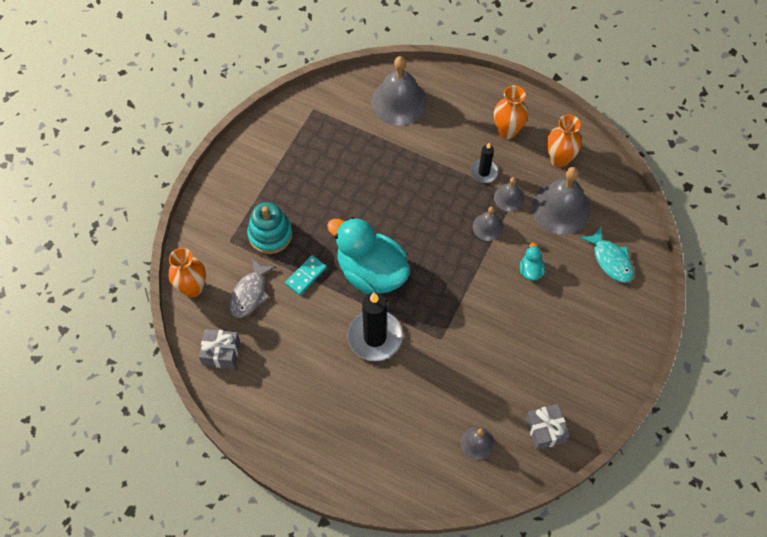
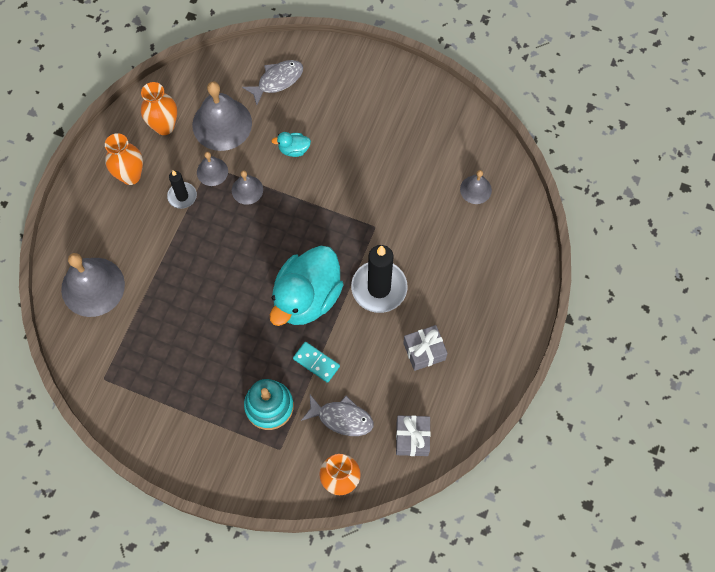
camera: 95 degrees left, 5 degrees up
grey gift [526,404,570,450] -> grey gift moved to [403,325,447,371]
turquoise fish [580,226,634,283] -> grey fish [242,60,303,105]

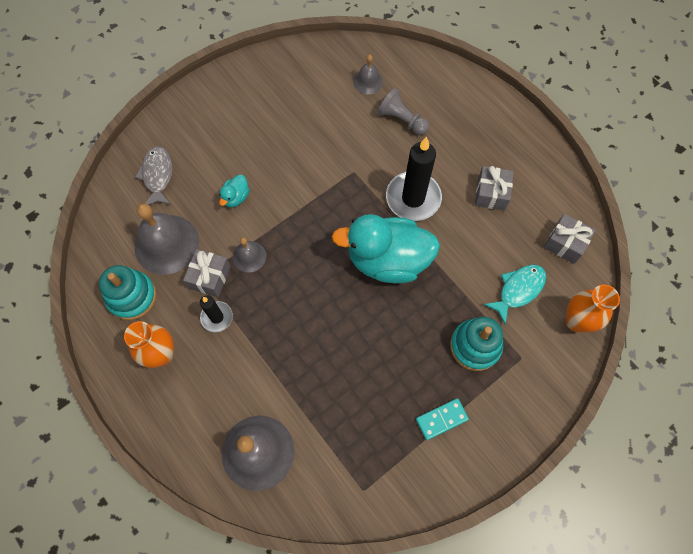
camera: 60 degrees left, 0 degrees up
orange vase [141,82,177,135] -> turquoise stacking toy [99,265,157,320]
grey bell [197,152,228,186] -> grey gift [183,249,231,297]
turquoise duck [270,246,344,326] -> turquoise duck turned 120 degrees clockwise [332,214,440,283]
turquoise domino [293,342,340,383] -> turquoise domino moved to [416,398,469,440]
grey fish [301,395,374,436] -> turquoise fish [483,265,546,325]
none -> grey pawn [378,88,429,135]

